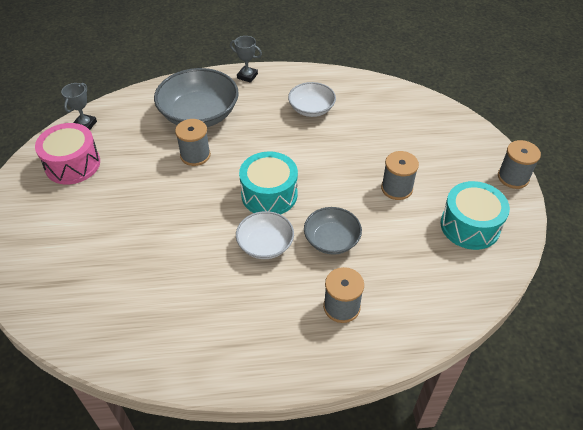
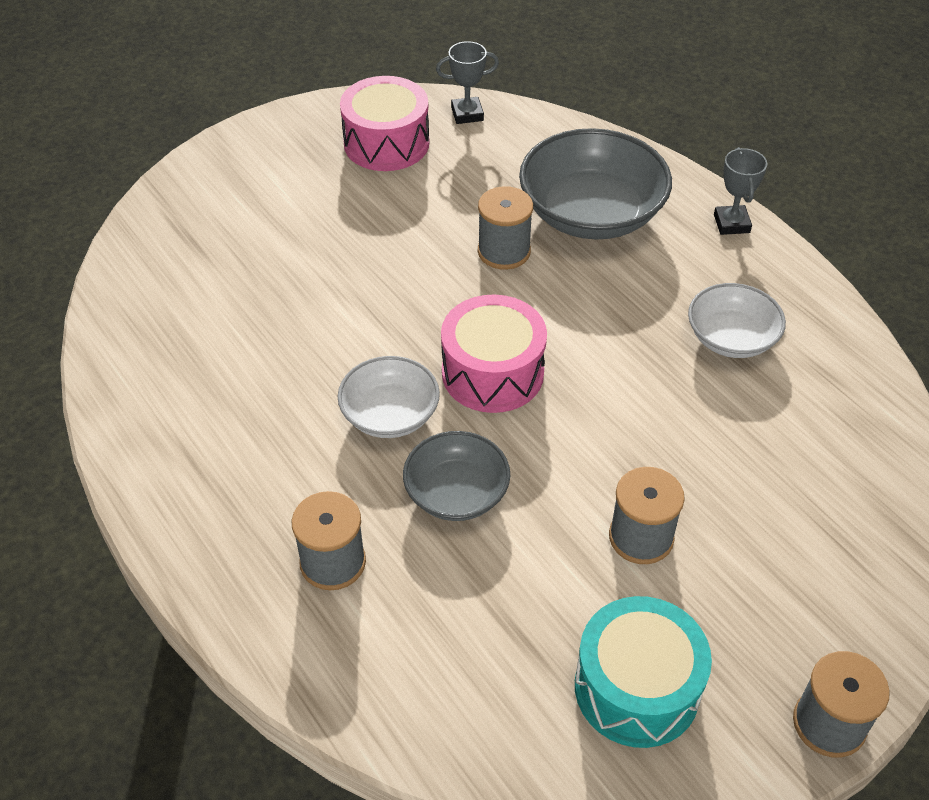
camera: 60 degrees right, 0 degrees up
turquoise drum [239,151,298,215] -> pink drum [441,295,547,413]

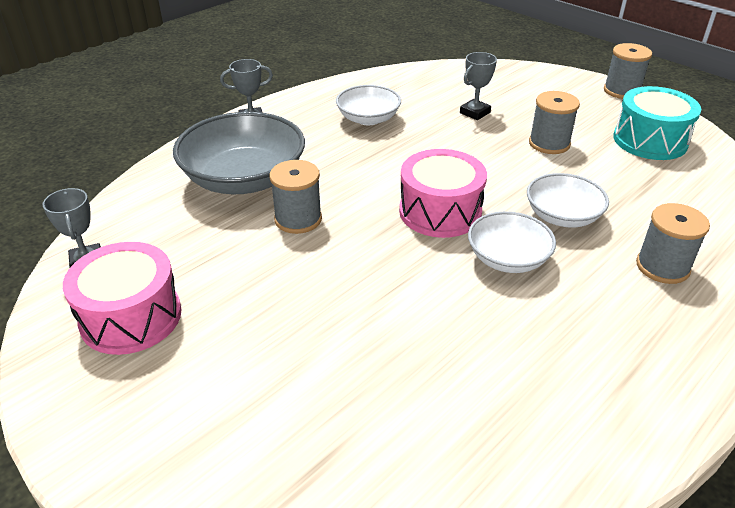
camera: 100 degrees left, 10 degrees down
grey bowl [403,431,510,521] -> white bowl [527,173,609,227]
none -> grey trophy [460,52,497,120]

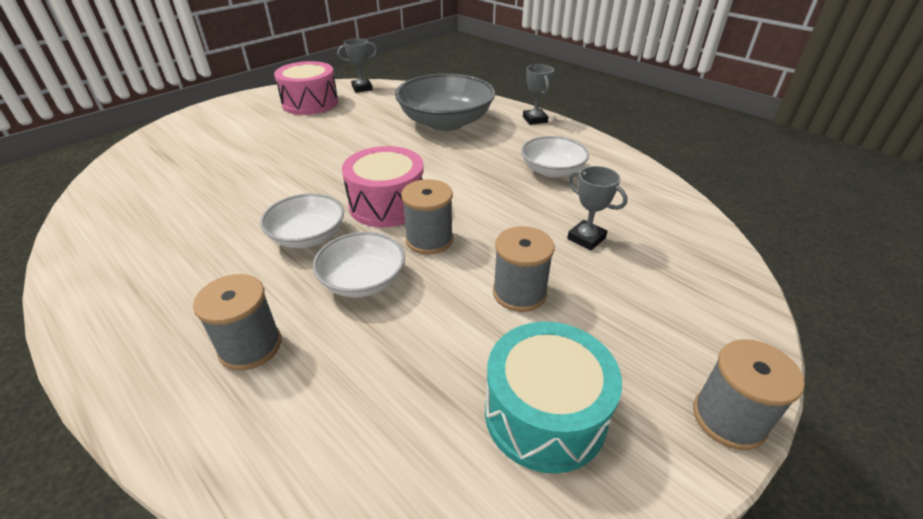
camera: 90 degrees right, 0 degrees up
grey spool [270,160,322,234] -> grey spool moved to [401,179,453,255]

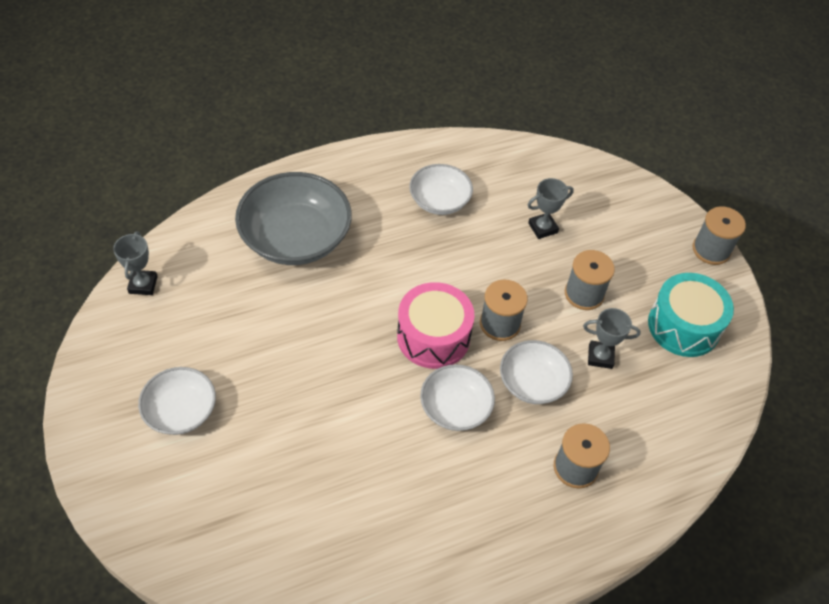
camera: 70 degrees left, 15 degrees up
pink drum [274,61,338,115] -> none
grey trophy [523,64,554,125] -> grey trophy moved to [583,308,641,369]
none -> white bowl [138,367,216,435]

